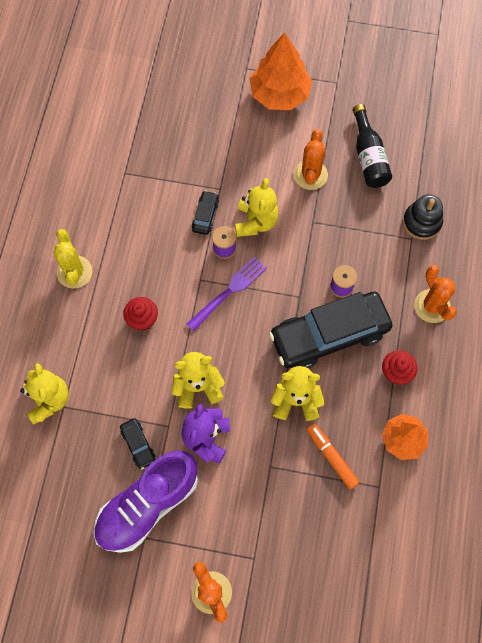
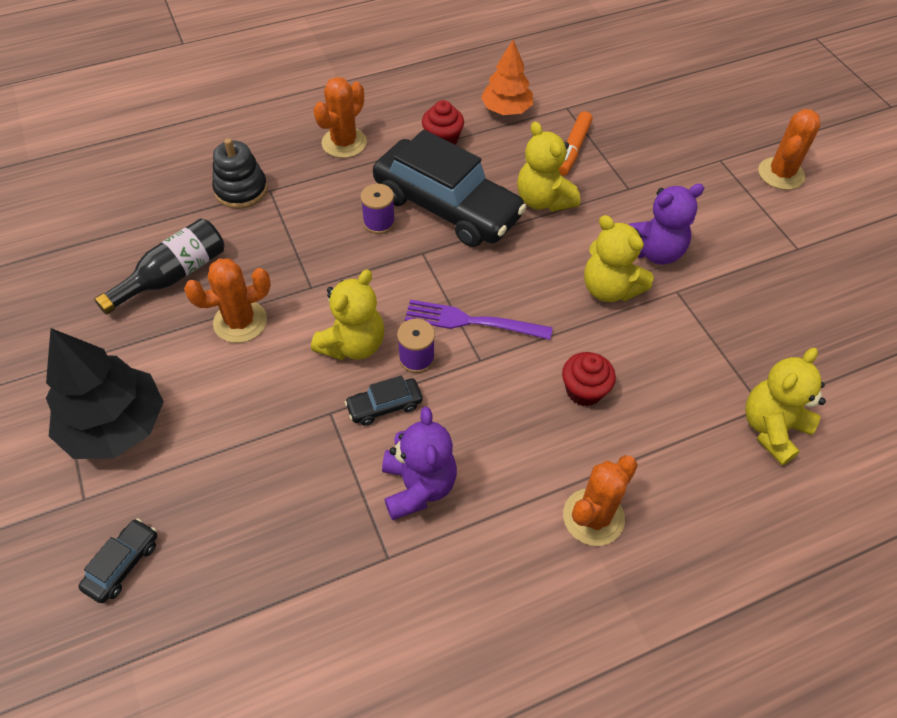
camera: 125 degrees left, 15 degrees down
yellow cactus [53,229,92,289] -> orange cactus [563,455,638,546]
purple shoe [94,450,198,553] -> none
black car [120,418,155,469] -> black car moved to [78,518,157,603]
yellow teddy bear [235,178,279,237] -> yellow teddy bear turned 150 degrees clockwise [311,270,384,360]
orange tree [250,32,312,110] -> black tree [46,328,164,459]
none -> purple teddy bear [382,407,457,520]

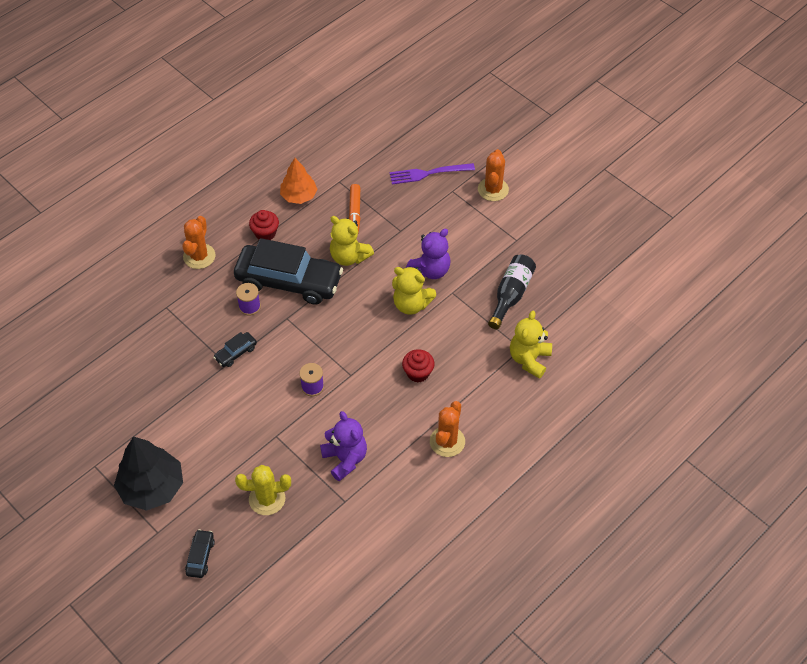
camera: 20 degrees left, 0 degrees up
black bottle [94,218,224,315] -> black bottle moved to [488,255,536,329]
orange cactus [184,258,271,343] -> none
black stacking toy [212,138,268,209] -> none
yellow teddy bear [311,270,384,360] -> none
black car [345,376,423,426] -> black car moved to [213,332,257,367]
purple fork [405,300,553,340] -> purple fork moved to [390,163,475,184]
none -> yellow cactus [235,465,291,515]

